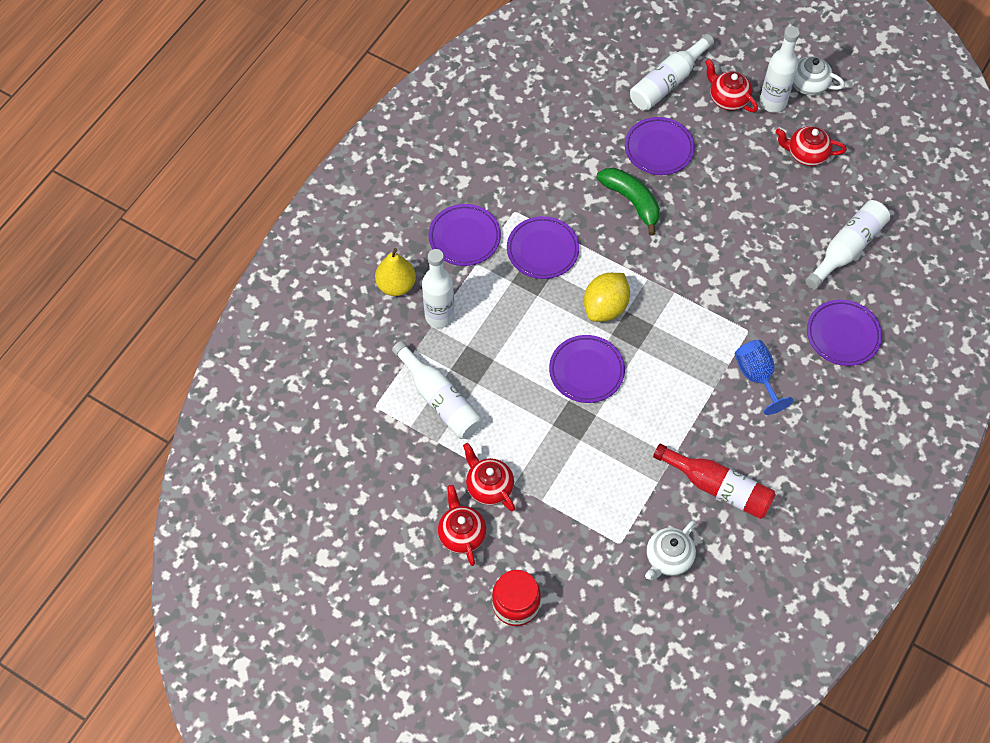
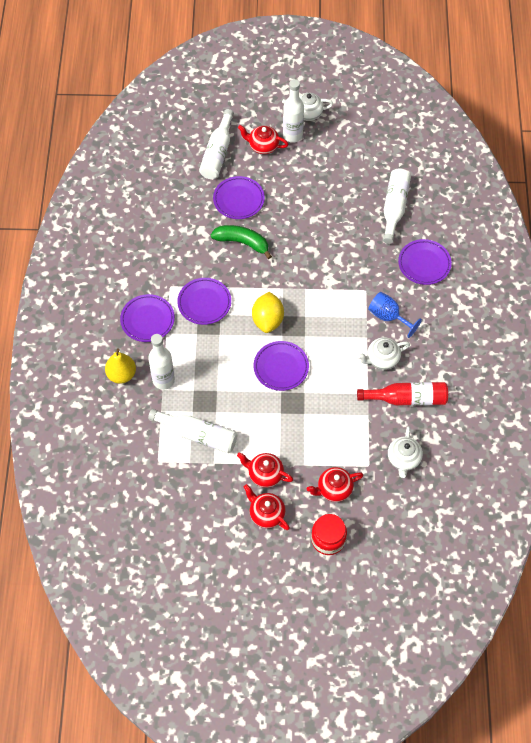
camera: 30 degrees left, 0 degrees up
red teapot [775,126,847,166] -> red teapot moved to [307,467,363,502]
none -> white teapot [357,337,410,370]

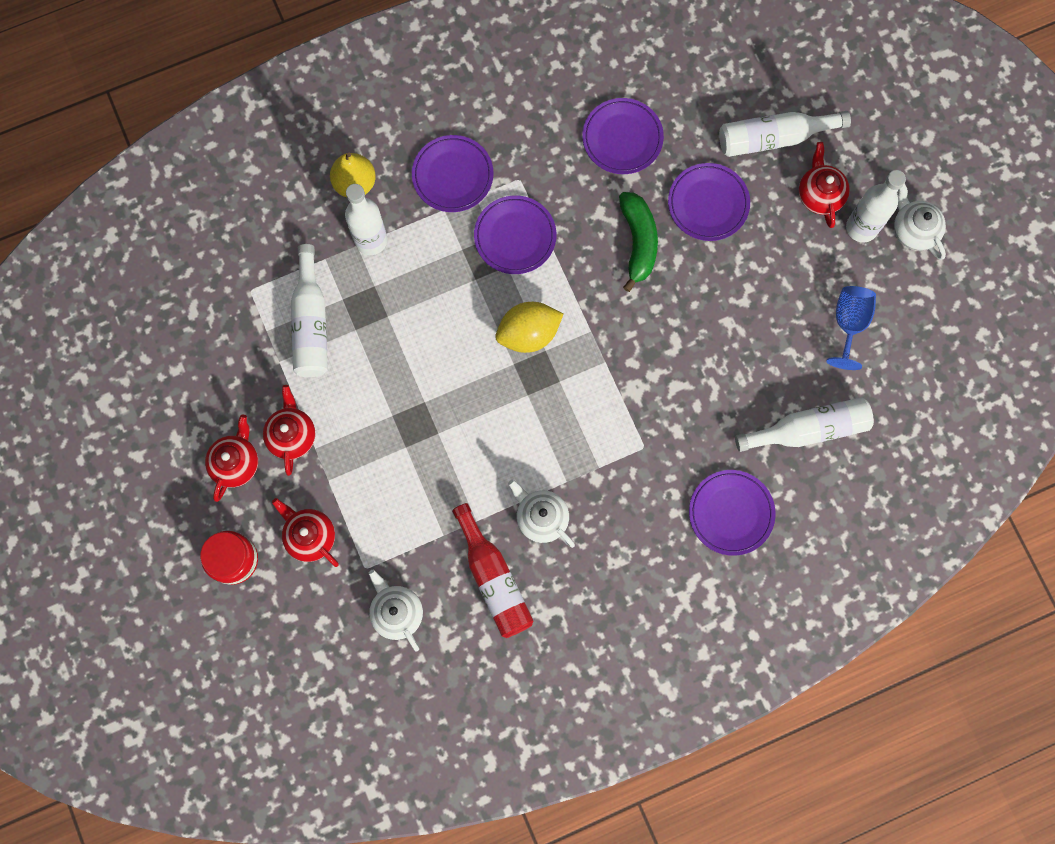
camera: 65 degrees right, 15 degrees up
purple plate [254,341,309,391] -> purple plate moved to [582,98,664,174]
blue goblet [368,292,422,338] -> blue goblet moved to [826,286,876,370]
white teapot [388,426,423,478] -> white teapot turned 75 degrees clockwise [368,569,423,652]

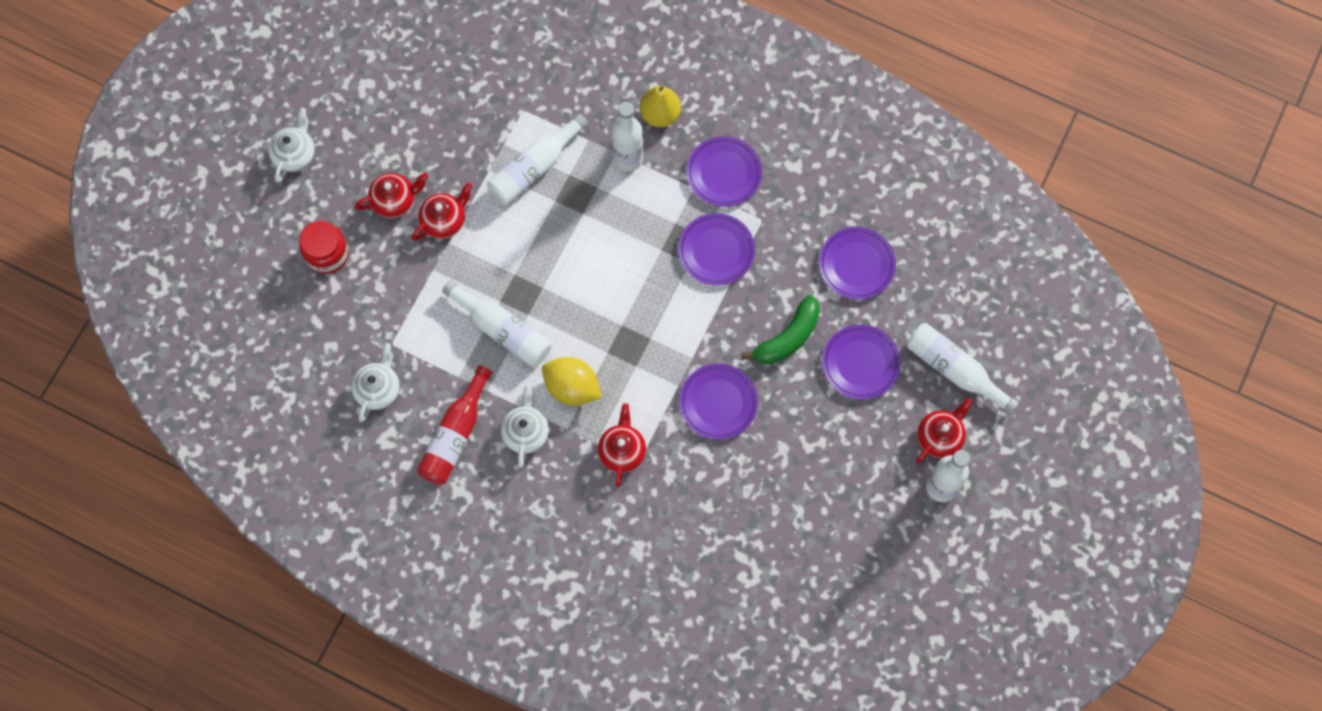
camera: 50 degrees right, 5 degrees down
red teapot [272,498,339,567] -> red teapot moved to [598,403,646,487]
yellow lemon [495,302,564,353] -> yellow lemon moved to [542,357,602,405]
purple plate [689,470,776,556] -> purple plate moved to [679,364,758,440]
white bottle [735,397,874,452] -> white bottle moved to [442,280,551,367]
blue goblet [826,286,876,370] -> none
white teapot [894,183,946,260] -> white teapot moved to [268,108,315,183]

